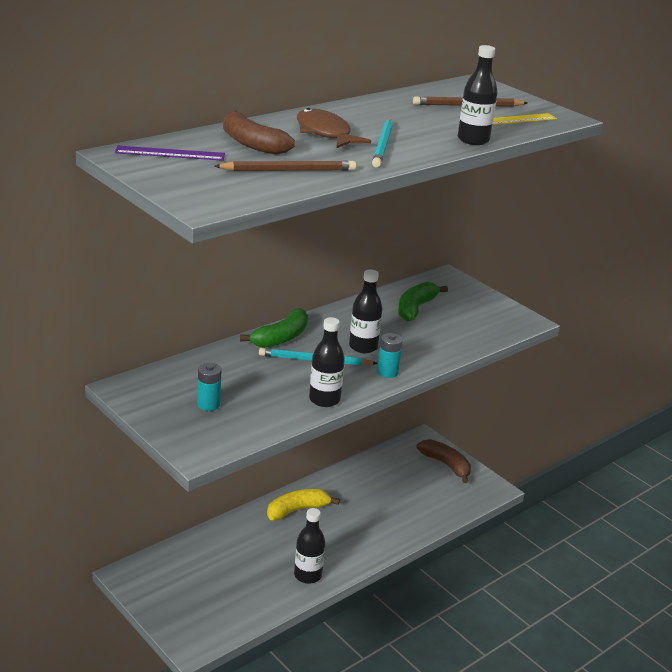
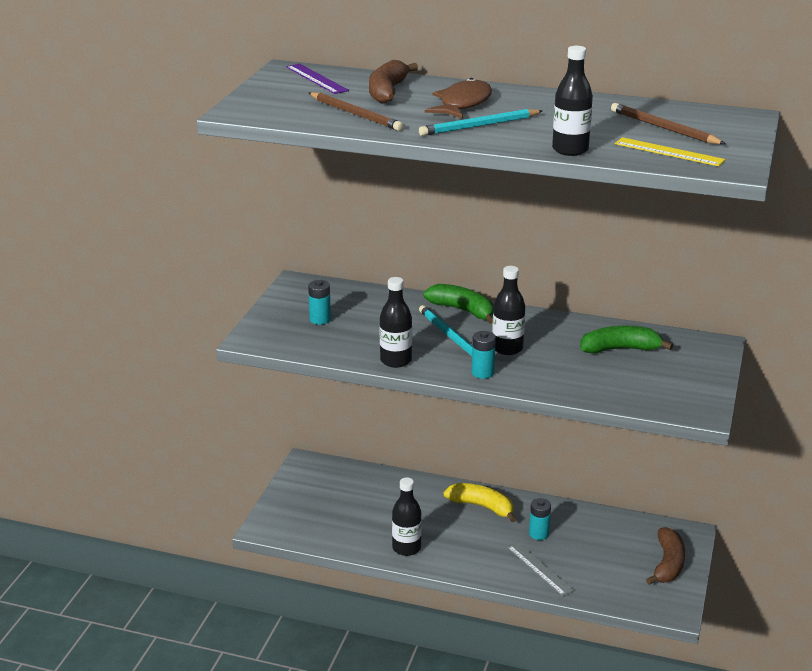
camera: 60 degrees right, 0 degrees up
green banana [240,308,308,348] -> green banana turned 150 degrees counterclockwise [423,284,494,324]
none -> grey ruler [507,542,575,596]
none -> turquoise battery [529,498,551,540]

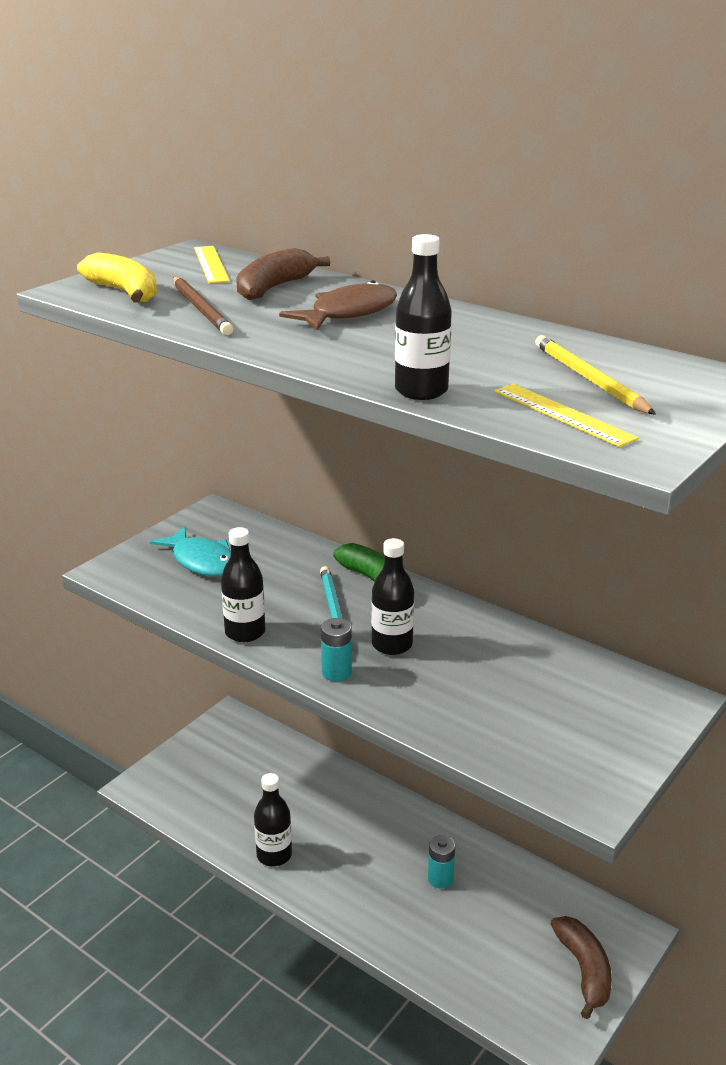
camera: 20 degrees right, 0 degrees up
purple ruler [286,64,349,94] -> yellow ruler [194,246,230,283]
turquoise battery [308,280,331,325] -> turquoise fish [150,526,231,576]
turquoise pencil [419,109,542,136] -> none
yellow banana [444,483,516,522] -> yellow banana moved to [77,253,157,303]
grey ruler [507,542,575,596] -> none
green banana [580,326,673,354] -> none
brown pencil [611,103,725,144] -> yellow pencil [535,335,656,415]
brown banana [646,527,685,585] -> brown banana turned 45 degrees counterclockwise [551,916,612,1019]

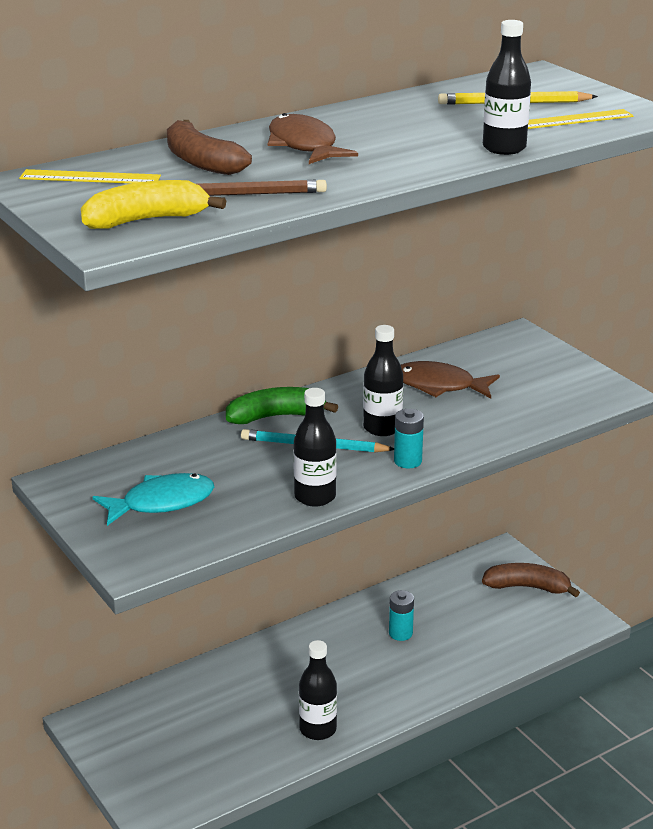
camera: 70 degrees left, 0 degrees up
none -> brown fish [401,361,500,398]

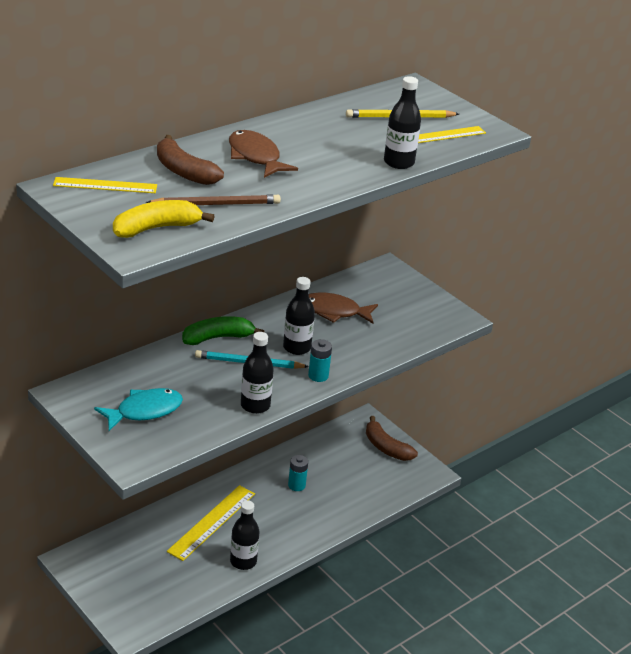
camera: 10 degrees left, 5 degrees up
brown banana [482,563,580,597] -> brown banana turned 135 degrees counterclockwise [366,416,418,461]
none -> yellow ruler [167,485,255,561]

